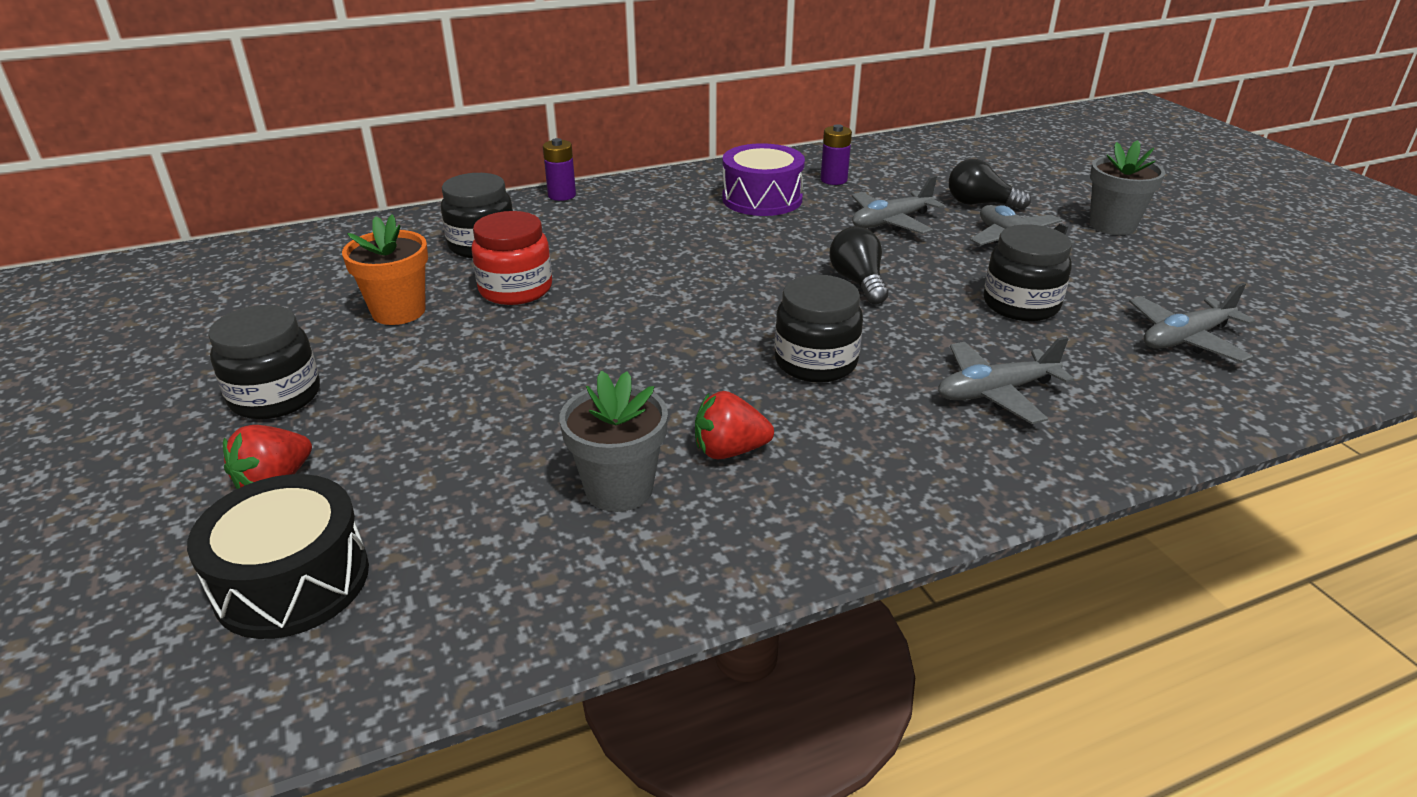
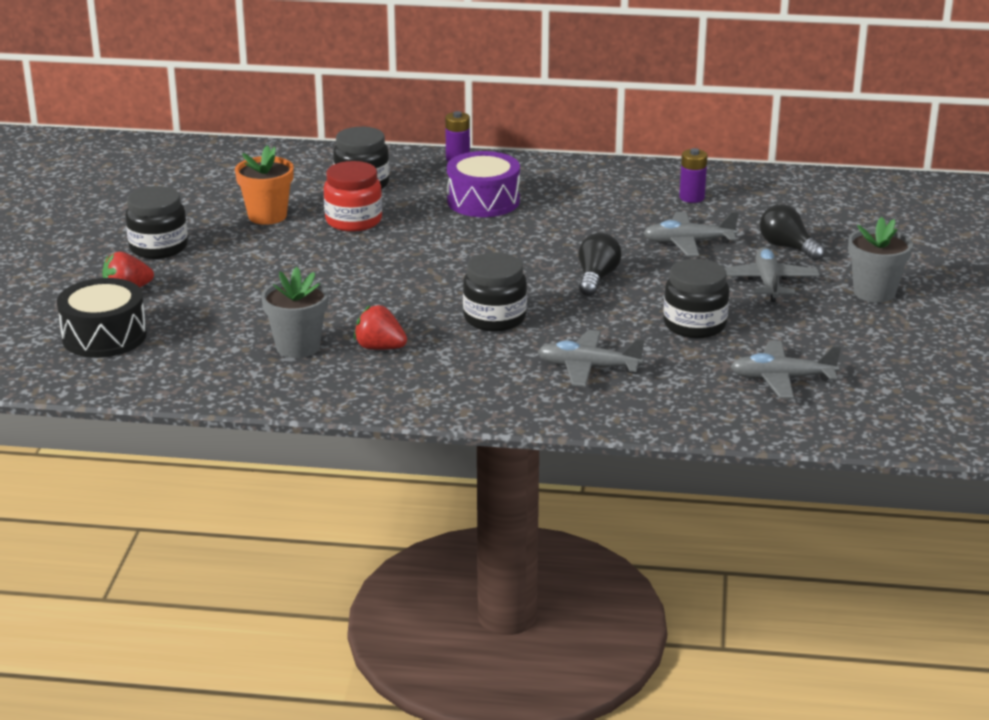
camera: 30 degrees right, 5 degrees down
purple drum [722,143,805,216] -> purple drum moved to [447,151,520,217]

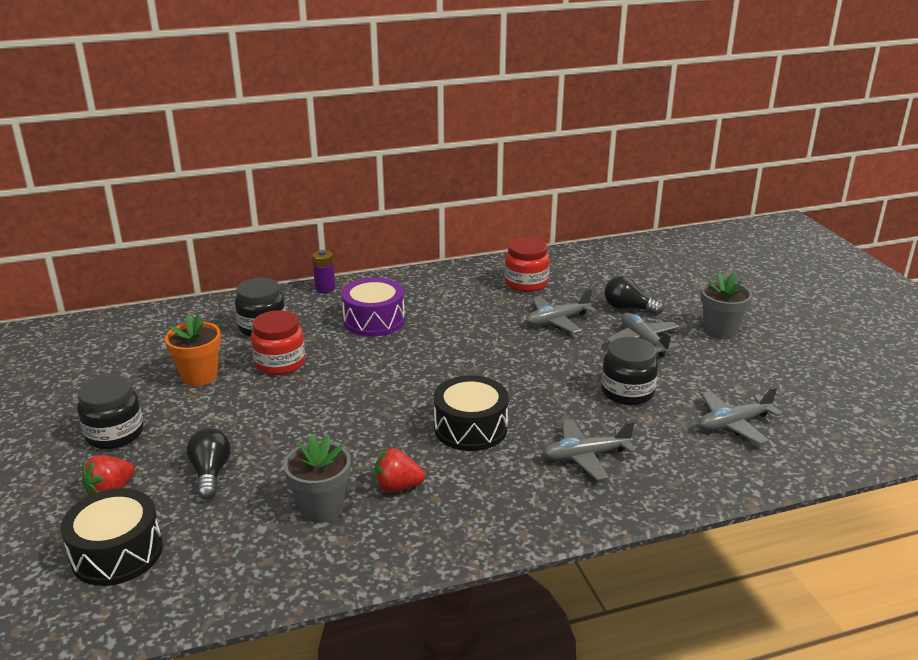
camera: 25 degrees left, 0 degrees up
black jar [463,252,527,332] -> black drum [434,375,509,451]
black light bulb [578,233,622,296] -> black light bulb moved to [186,428,231,500]
purple battery [679,148,708,203] -> red jar [504,237,550,292]

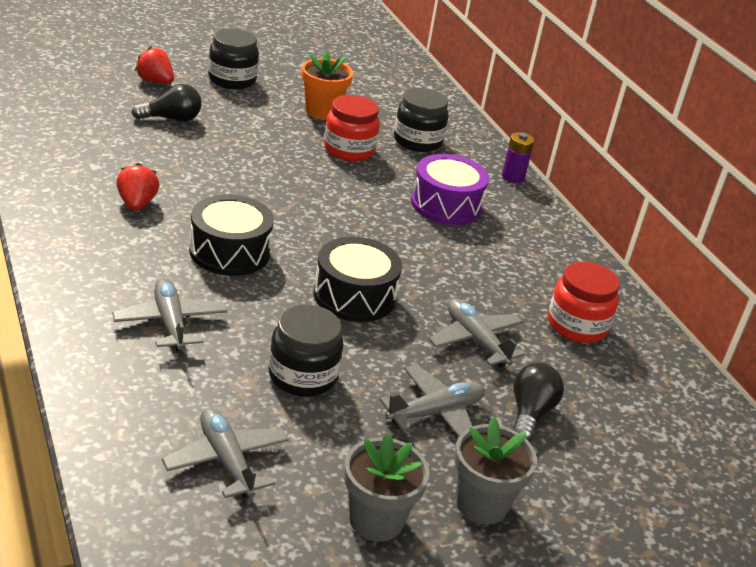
camera: 80 degrees right, 5 degrees up
black drum [61,488,163,586] -> black drum moved to [314,237,402,322]
grey flower pot [283,434,351,523] -> grey flower pot moved to [344,433,430,542]

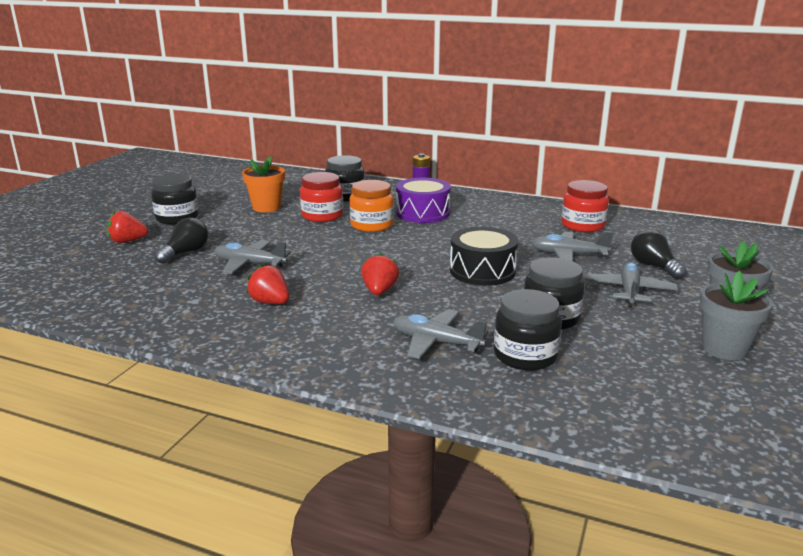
camera: 40 degrees left, 10 degrees down
grey plane [162,407,289,498] -> grey plane moved to [215,240,291,274]
black drum [189,194,274,276] -> red strawberry [361,253,399,295]
none -> orange jar [349,180,394,232]
none -> black jar [494,289,562,371]

